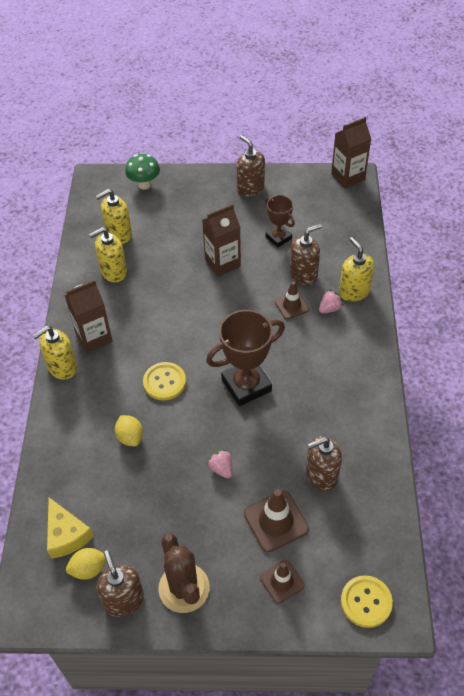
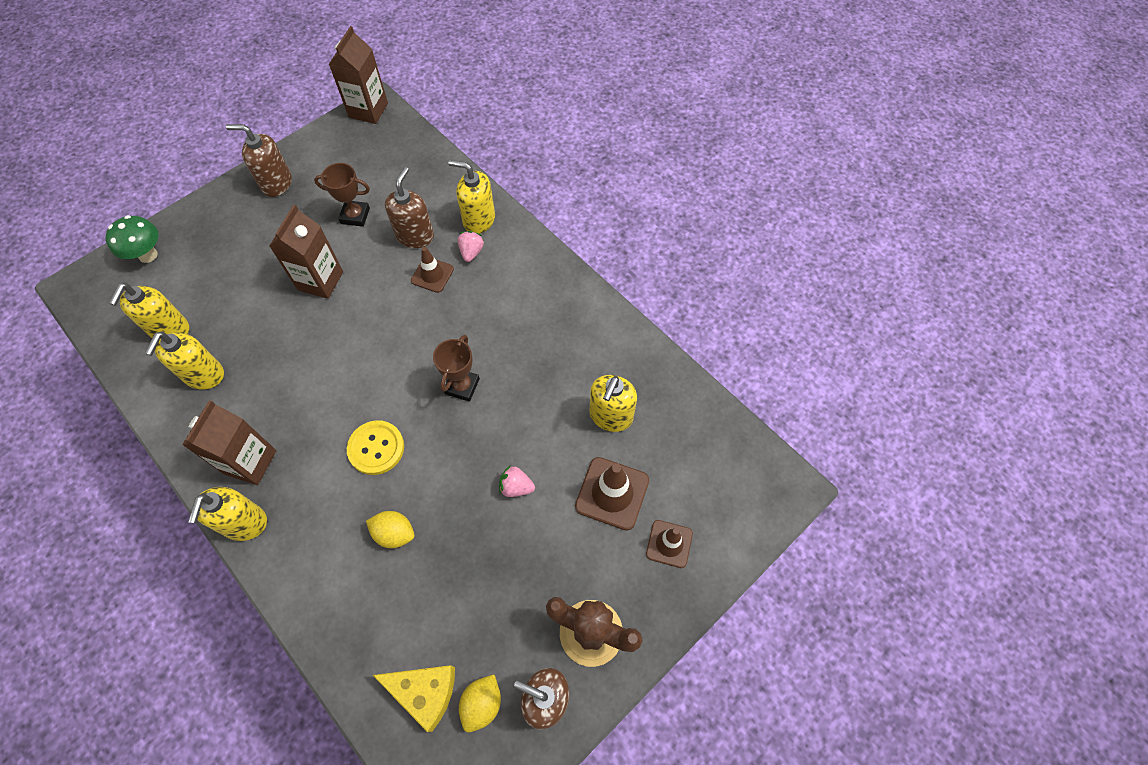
camera: 45 degrees left, 10 degrees up
brown trophy [206,310,285,406] -> brown trophy [433,335,480,402], size x0.58
brown soap dispenser [306,436,342,491] -> yellow soap dispenser [590,375,637,432]
yellow button [341,575,393,628] -> none

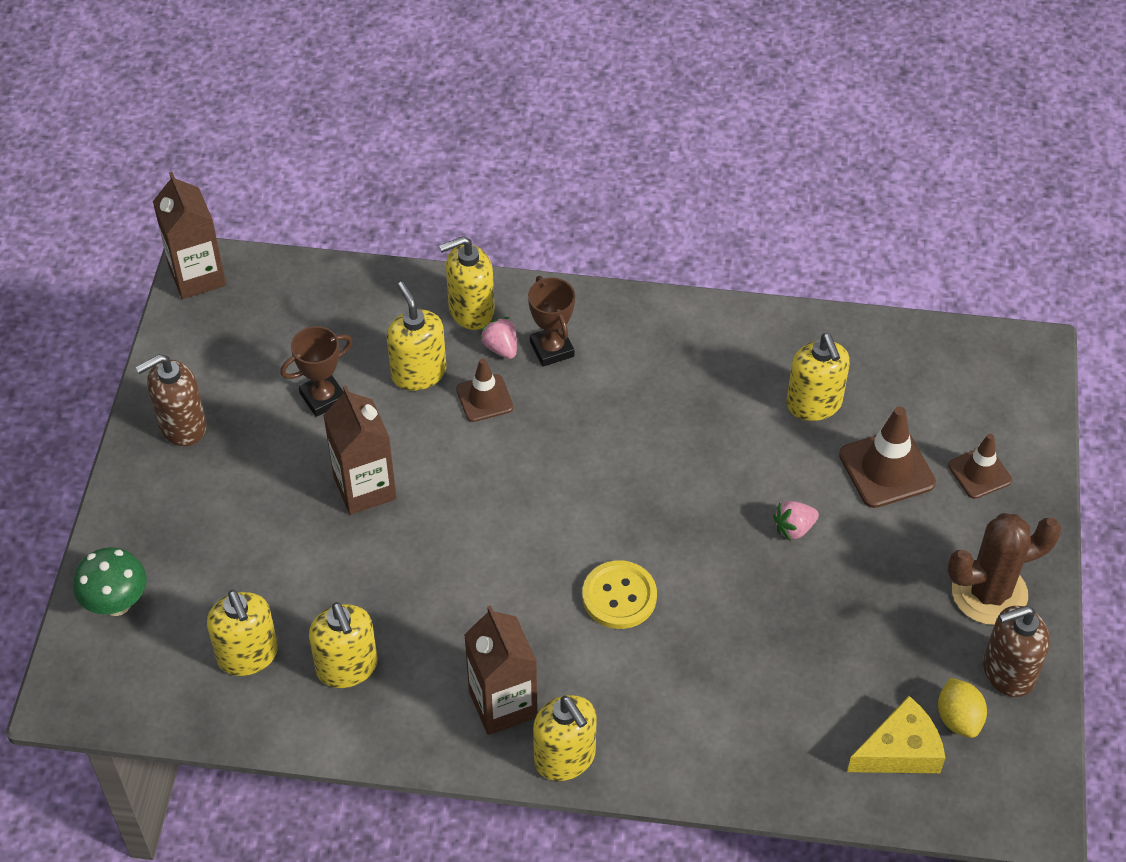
camera: 40 degrees left, 10 degrees down
yellow lemon [366,511,414,548] -> none
brown soap dispenser [385,167,434,248] -> yellow soap dispenser [387,282,446,391]
brown trophy [433,335,480,402] -> brown trophy moved to [528,276,575,367]

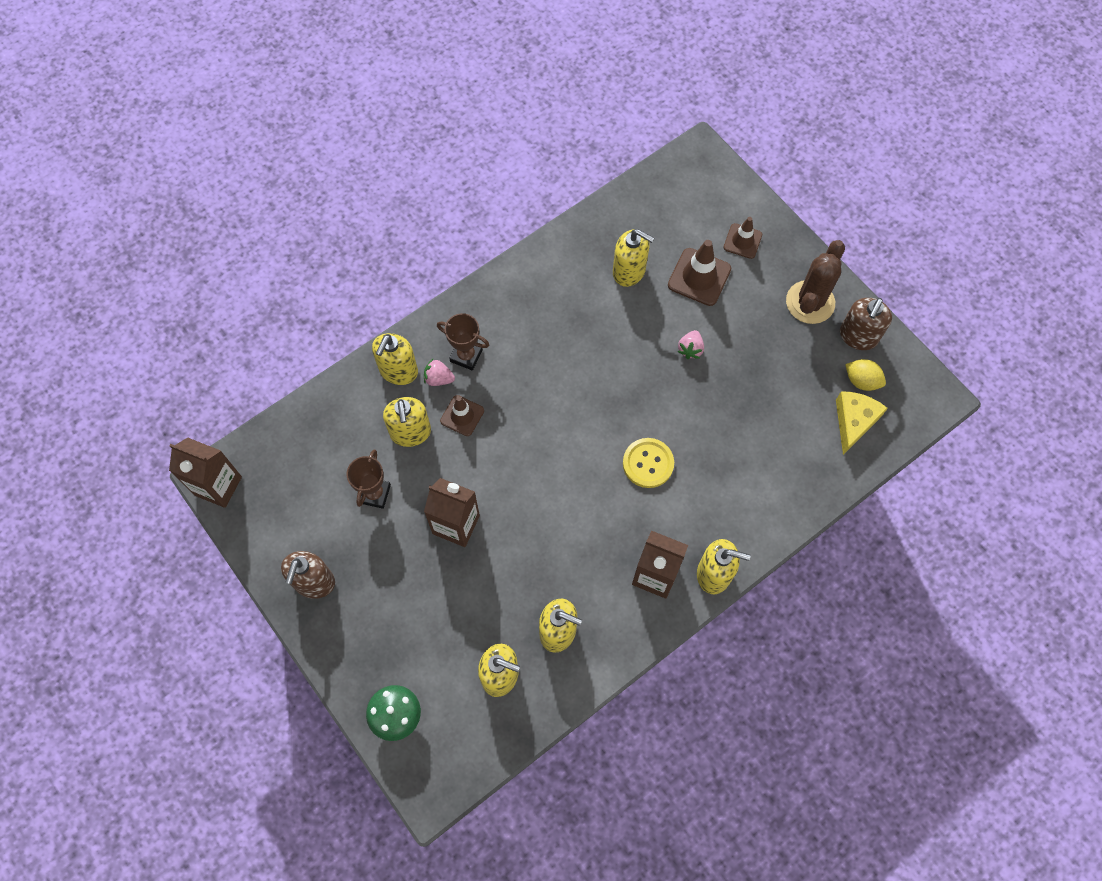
camera: 45 degrees left, 15 degrees up
yellow soap dispenser [387,282,446,391] -> yellow soap dispenser turned 120 degrees counterclockwise [383,397,431,447]

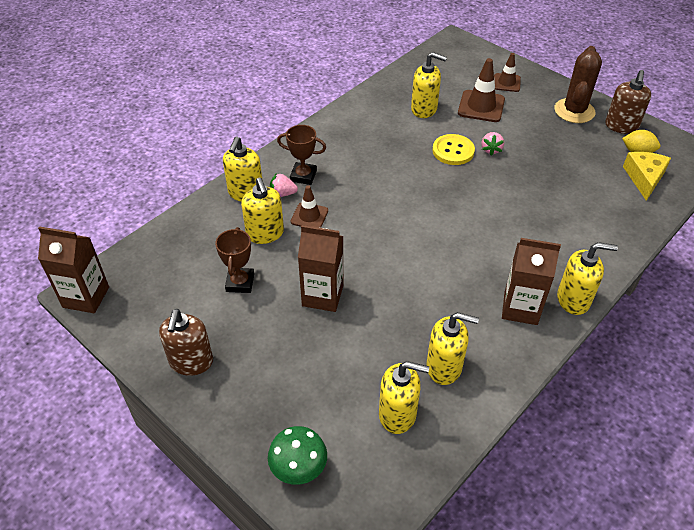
camera: 10 degrees left, 20 degrees down
yellow button [623,438,674,488] -> yellow button moved to [432,134,475,165]

